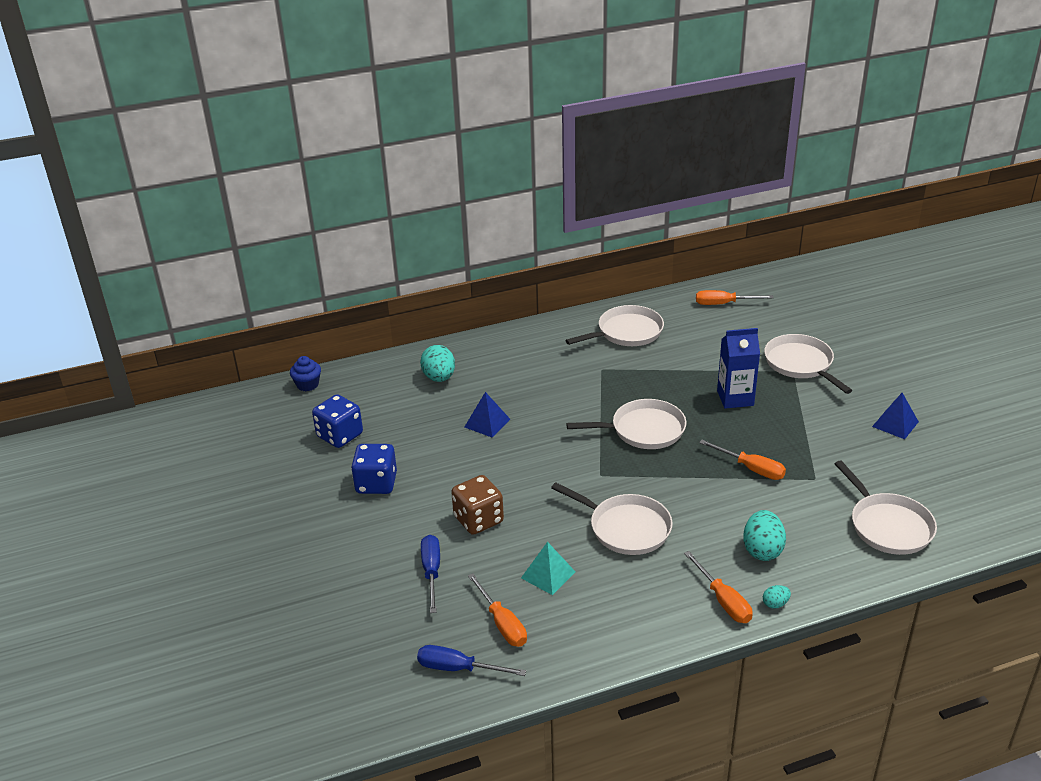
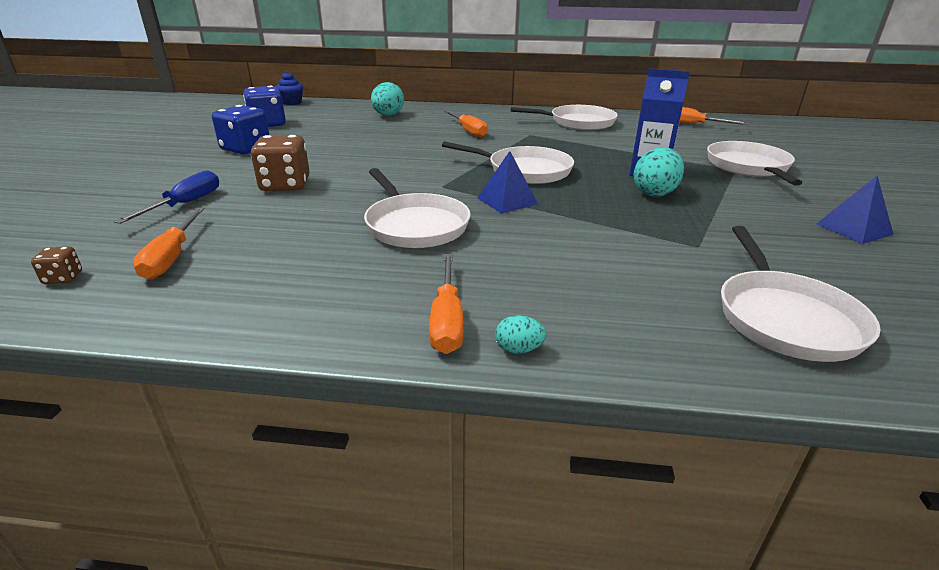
camera: 25 degrees right, 5 degrees down
blue screwdriver [417,645,526,676] -> brown dice [31,246,82,284]
blue pyramid [465,392,510,438] -> blue pyramid moved to [478,151,538,214]
turquoise pyramid [521,542,576,595] -> none
orange screwdriver [699,440,786,480] -> orange screwdriver moved to [444,110,488,138]
turquoise egg [743,510,786,561] -> turquoise egg moved to [633,147,684,197]

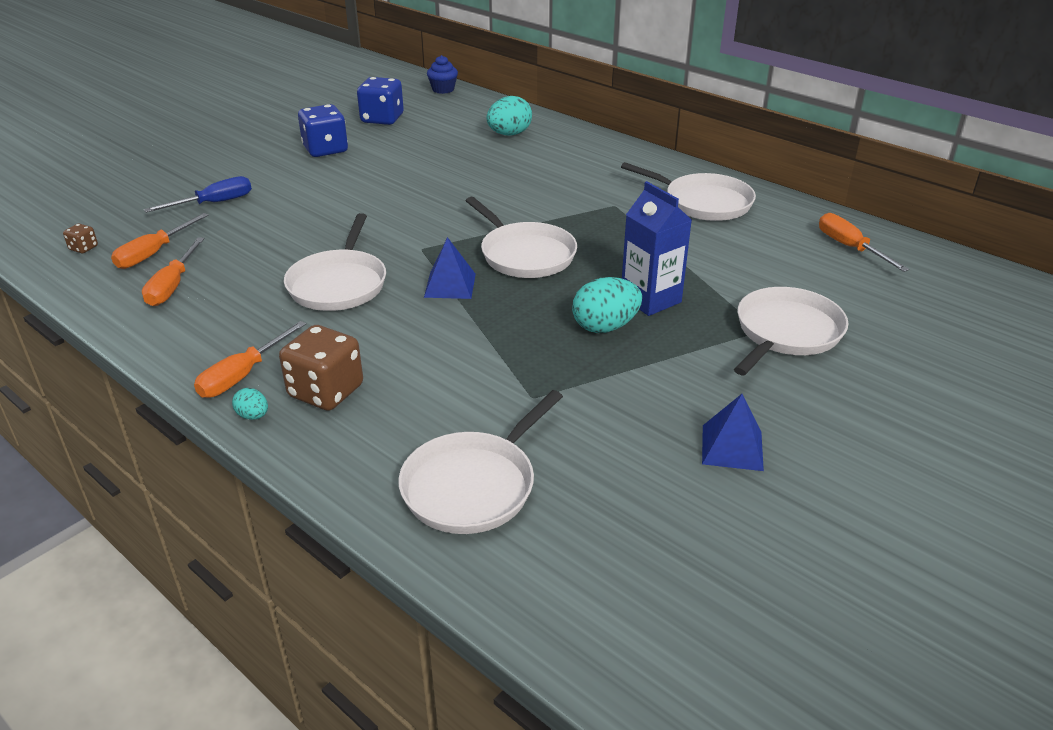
camera: 35 degrees right, 5 degrees up
brown dice [251,135,310,191] -> brown dice moved to [279,325,363,411]
orange screwdriver [444,110,488,138] -> orange screwdriver moved to [142,237,205,306]

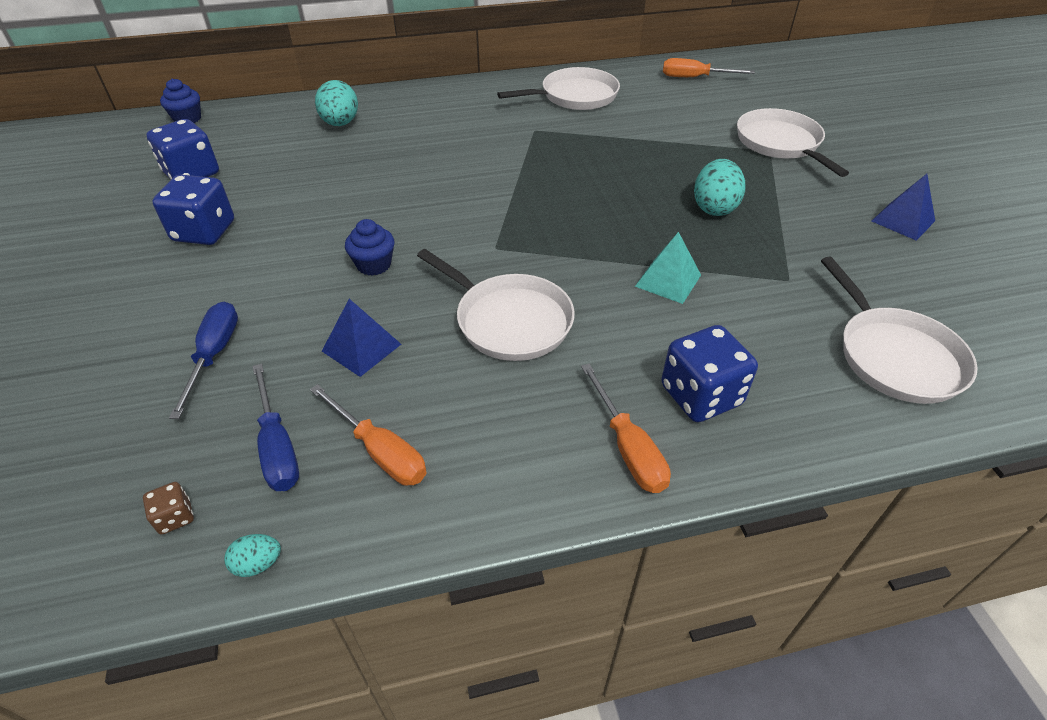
camera: 55 degrees left, 10 degrees up
orange screwdriver [111,213,208,269] -> blue screwdriver [252,363,299,491]
turquoise egg [232,388,268,420] -> turquoise egg moved to [224,534,281,577]
brown dice [279,325,363,411] -> blue dice [661,325,758,422]
blue pyramid [424,237,476,299] -> blue pyramid moved to [322,299,401,377]
white pan [466,197,577,278] -> none
blue carton [622,181,692,316] -> none
none -> blue cupcake [345,219,394,276]
none -> turquoise pyramid [635,232,701,304]

